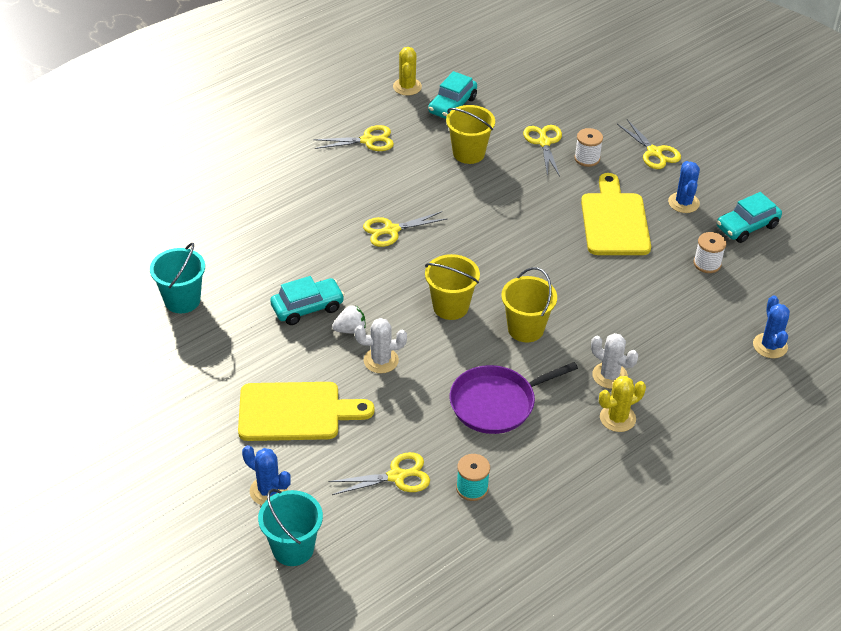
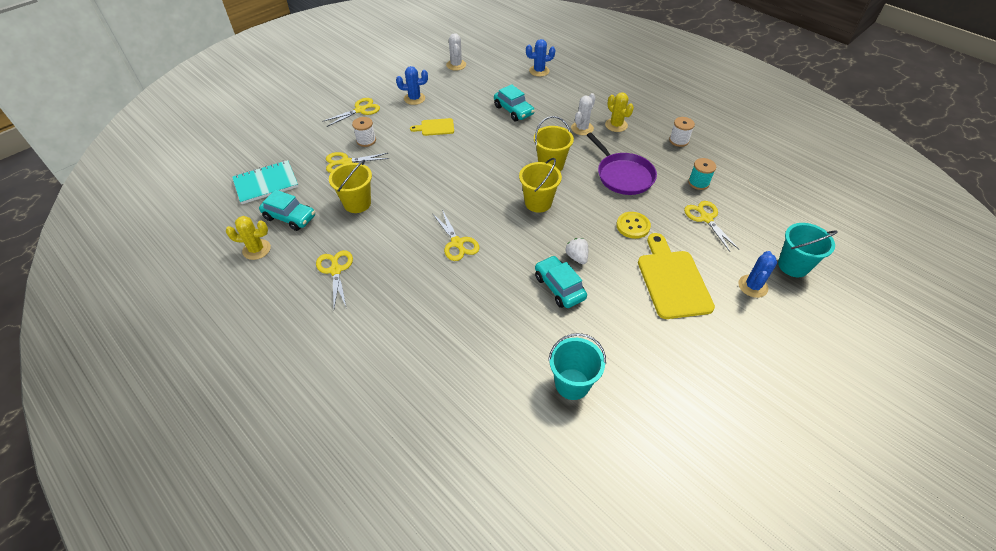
camera: 95 degrees left, 5 degrees up
white cactus [355,318,407,373] -> white cactus moved to [446,33,466,71]
yellow cutting board [581,173,651,255] -> yellow cutting board [410,118,454,136], size x0.52
white spool [693,232,726,273] -> white spool moved to [669,117,695,147]
turquoise car [717,192,782,243] -> turquoise car moved to [494,84,535,121]
none -> turquoise notebook [232,160,298,204]
none -> yellow button [616,212,651,239]

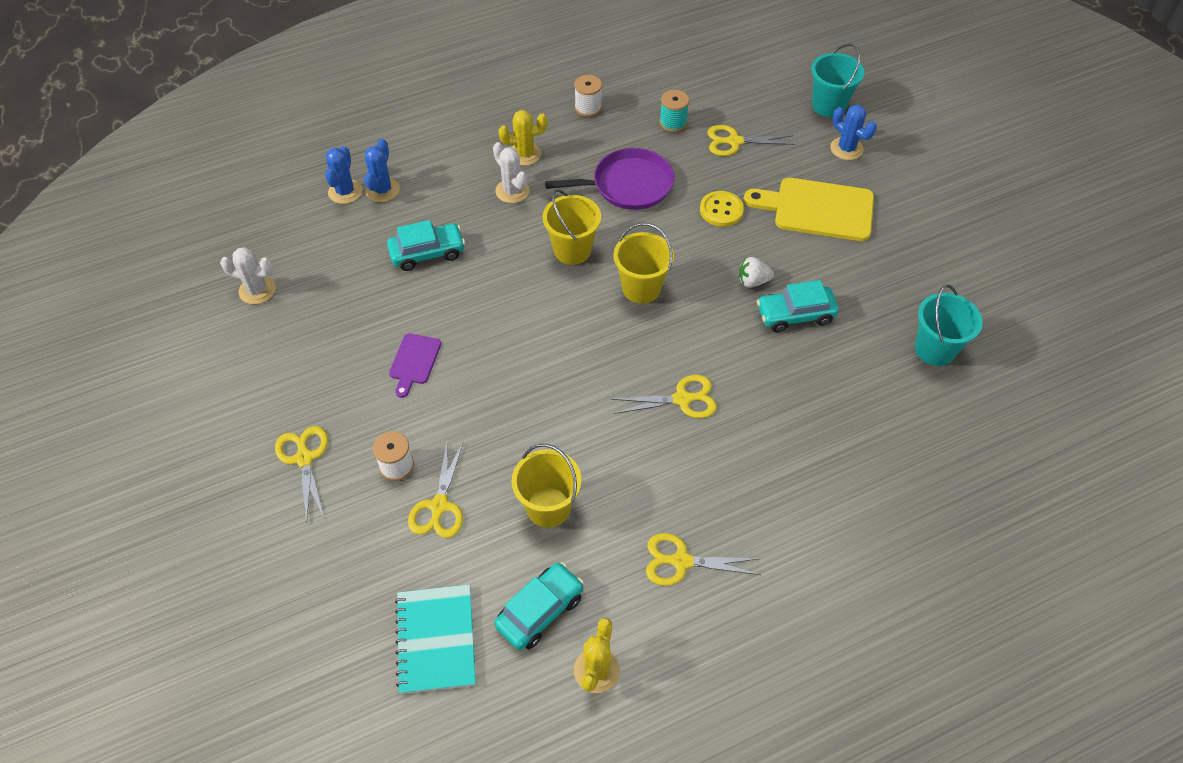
camera: 70 degrees left, 5 degrees up
blue cactus [396,66,428,105] -> blue cactus moved to [364,139,400,202]
yellow cutting board [410,118,454,136] -> purple cutting board [389,333,441,398]

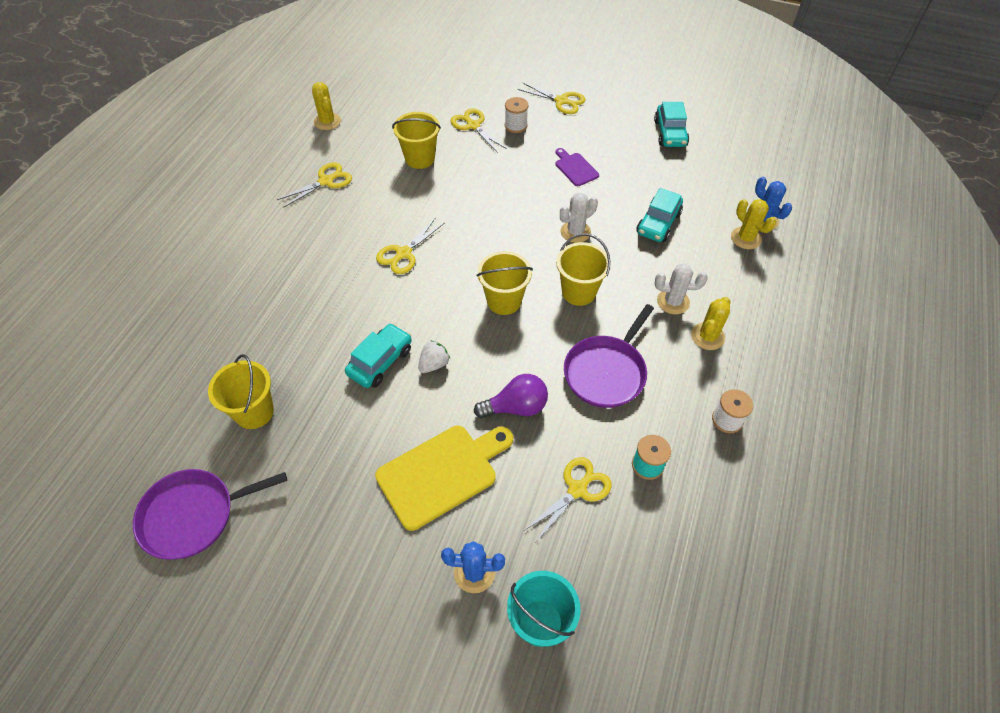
camera: 135 degrees right, 0 degrees up
white cactus [220,247,276,304] -> white cactus moved to [560,193,598,243]
blue cactus [364,139,400,202] -> yellow cactus [731,199,776,249]
turquoise notebook [395,584,476,694] -> none
turquoise car [494,562,584,650] -> turquoise car moved to [654,102,689,147]
yellow button [700,191,744,227] -> purple light bulb [474,374,548,418]
turquoise bucket [915,284,983,366] -> yellow bucket [208,354,274,429]
none -> purple pan [133,469,287,560]

